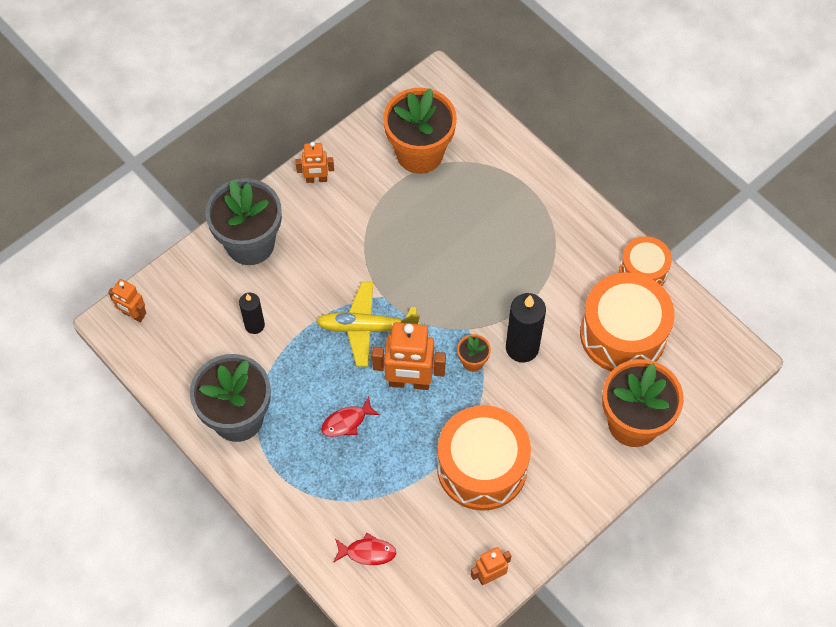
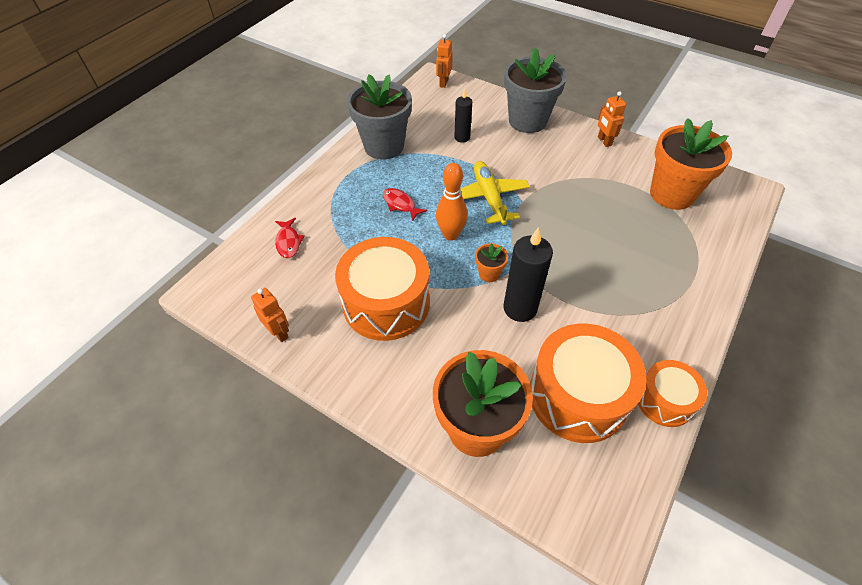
camera: 75 degrees right, 10 degrees down
orange robot [372,322,446,390] -> orange bowling pin [436,163,468,241]

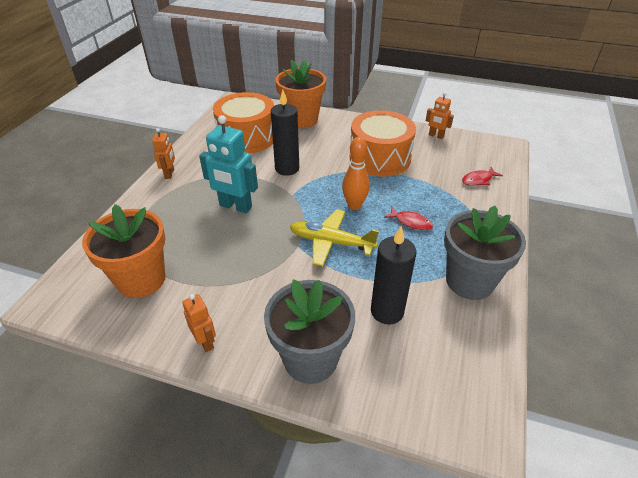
camera: 165 degrees right, 10 degrees down
red fish [275,218,305,258] -> red fish turned 90 degrees counterclockwise [462,167,503,186]
orange robot [436,34,453,88] -> orange robot moved to [152,128,175,179]
black candle [455,89,472,143] -> black candle [371,226,416,325], size x1.66
yellow plane [460,161,530,225] -> yellow plane turned 135 degrees clockwise [290,209,379,266]
orange flower pot [475,243,508,282] -> none
orange drum [638,360,707,427] -> none
none -> turquoise robot [199,115,258,213]

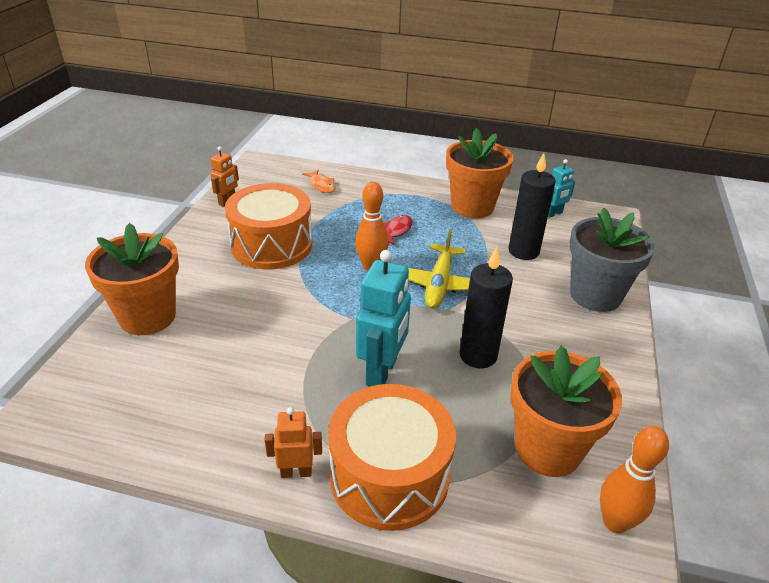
camera: 95 degrees left, 5 degrees down
orange robot [182,294,216,352] -> none
orange drum [213,92,274,154] -> orange drum moved to [328,384,456,531]
black candle [271,90,299,176] -> black candle moved to [460,247,513,368]
grey flower pot [444,206,526,300] -> orange flower pot [446,128,514,218]
red fish [462,167,503,186] -> orange fish [302,169,336,193]
none -> turquoise robot [548,159,575,218]
none -> orange bowling pin [600,426,669,534]

